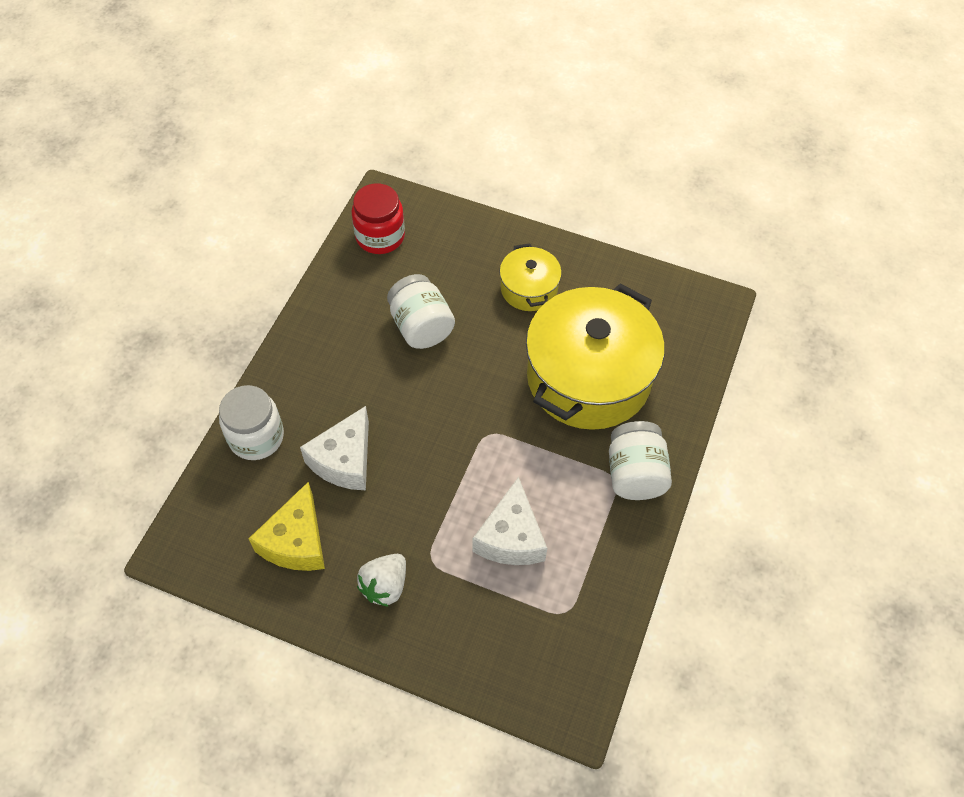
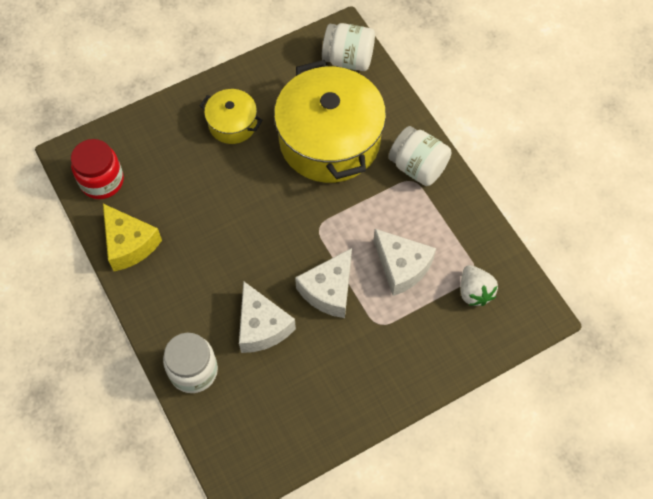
camera: 50 degrees left, 5 degrees up
yellow cheese [249,482,325,571] -> yellow cheese moved to [103,204,162,271]
white strawberry [357,554,406,607] -> white strawberry moved to [461,265,498,306]
white jar [387,274,455,349] -> white jar moved to [322,23,375,71]
none -> white cheese [295,248,352,318]

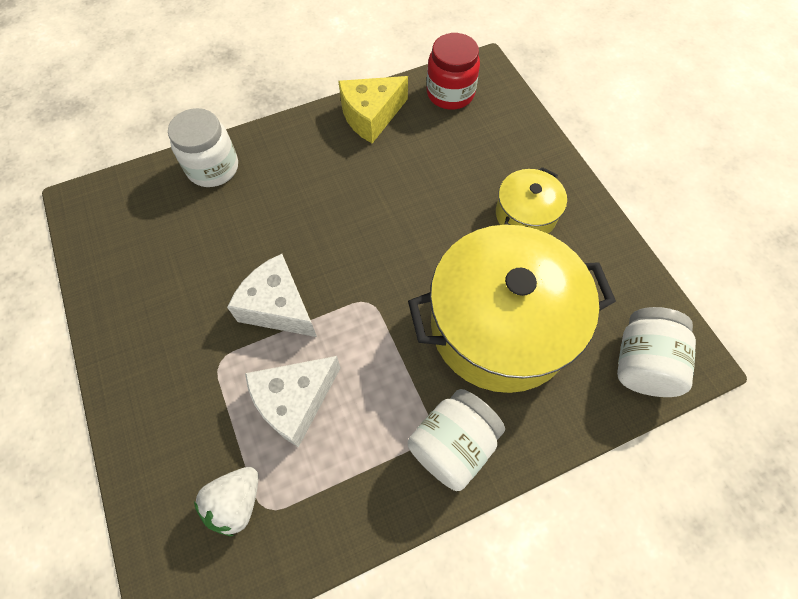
camera: 95 degrees right, 0 degrees up
white cheese [239,281,296,353] -> none
white strawberry [461,265,498,306] -> white strawberry turned 45 degrees counterclockwise [194,467,259,536]

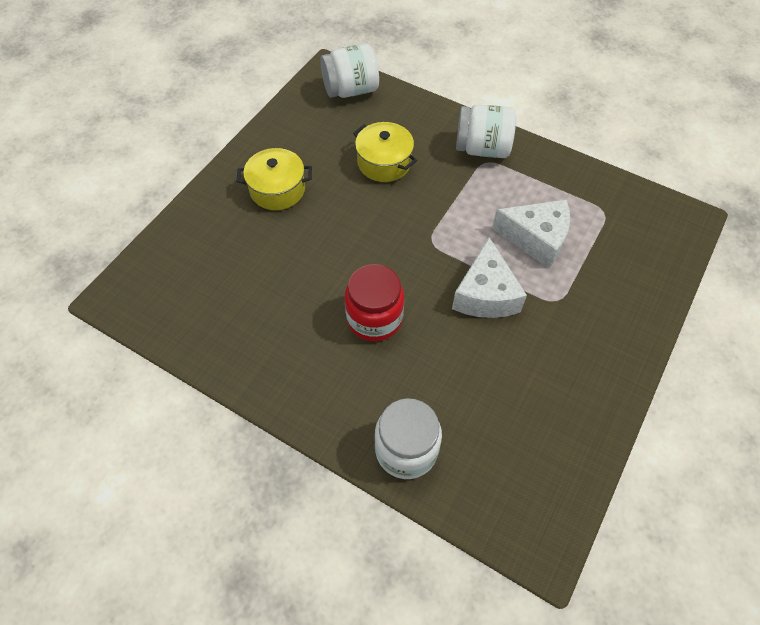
camera: 125 degrees left, 5 degrees down
white strawberry [194,467,259,536] -> none
yellow cheese [338,76,408,143] -> none
yellow pot [408,225,616,393] -> yellow pot [353,122,417,182], size x0.49
red jar [427,33,480,110] -> red jar moved to [345,264,404,341]

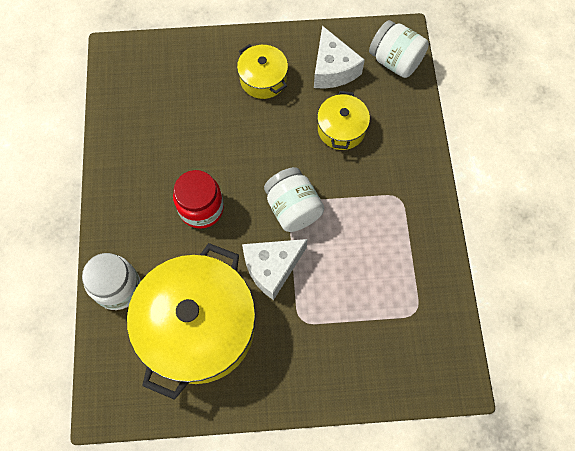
camera: 55 degrees right, 10 degrees up
white jar [456,104,516,158] -> white jar moved to [264,167,324,232]
white cheese [492,199,570,269] -> white cheese moved to [314,26,365,89]
none -> yellow pot [127,243,256,400]

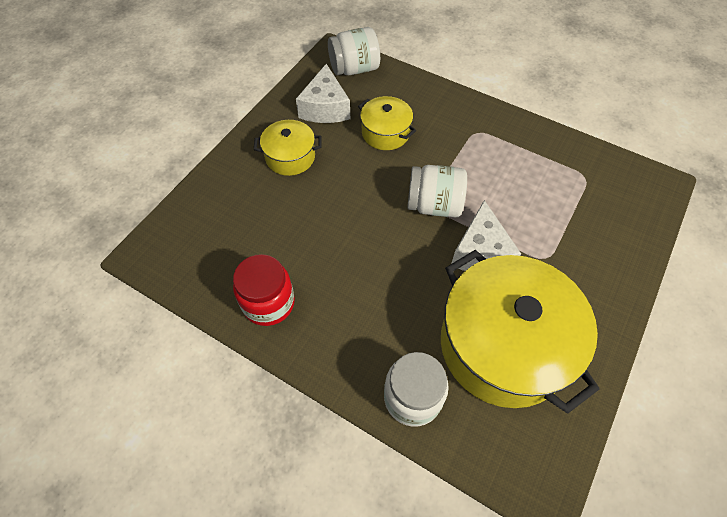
camera: 55 degrees left, 10 degrees down
red jar [173,170,224,229] -> red jar moved to [233,254,295,326]
white cheese [314,26,365,89] -> white cheese turned 75 degrees clockwise [296,64,350,123]

